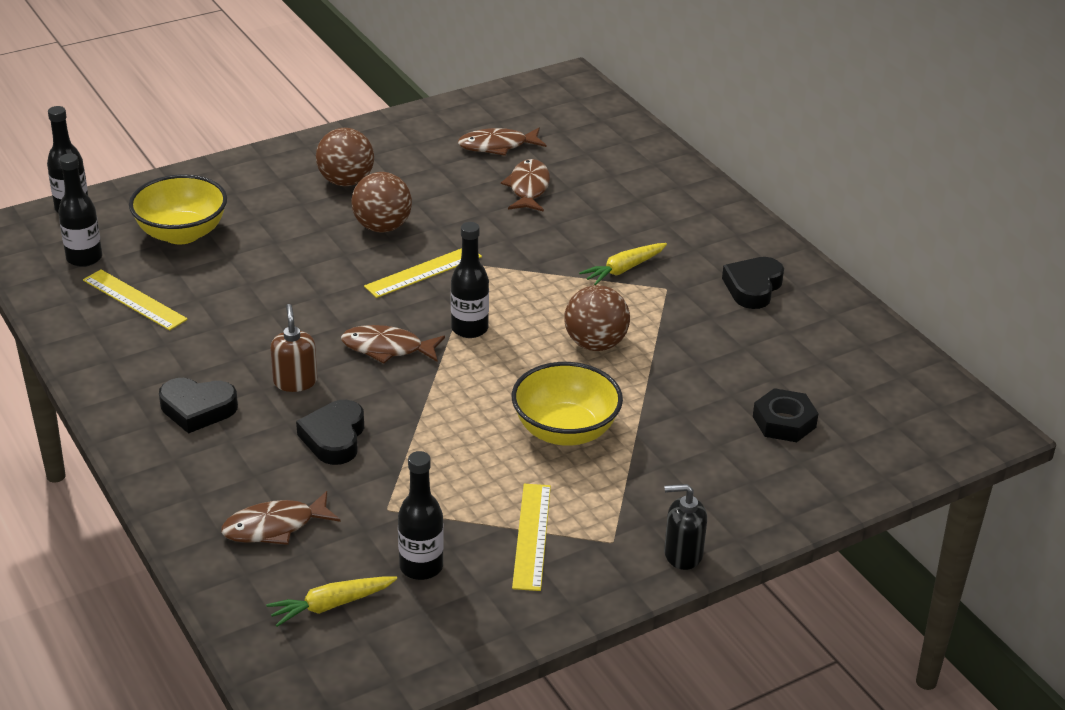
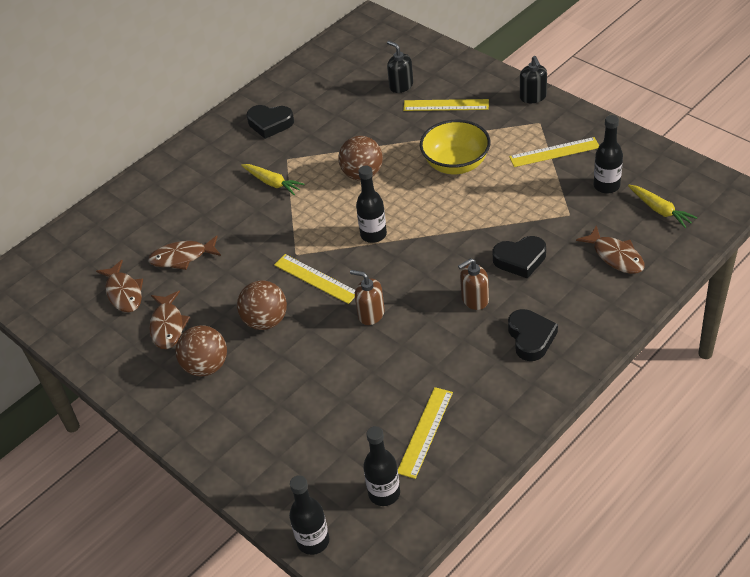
camera: 100 degrees left, 10 degrees up
yellow bowl [129,174,227,244] -> none
brown fish [341,325,445,363] -> brown fish moved to [149,291,190,349]
black nut [753,388,819,442] -> black soap dispenser [387,41,413,93]
none -> brown soap dispenser [350,270,385,325]
none -> yellow ruler [403,99,489,111]

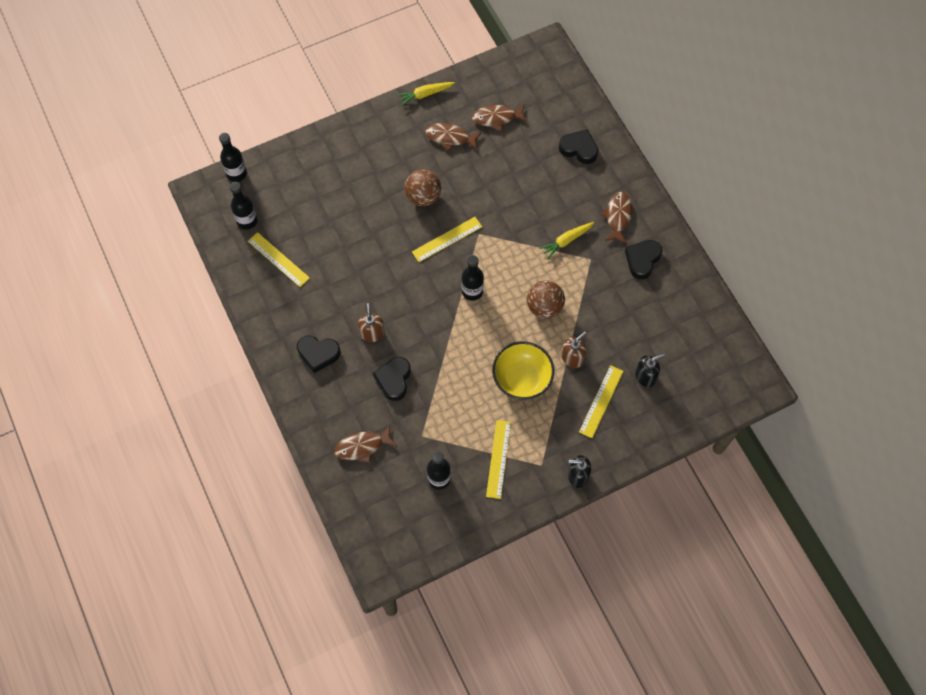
camera: 105 degrees right, 20 degrees up
brown fish [148,235,221,270] -> brown fish moved to [601,192,632,243]
brown ball [176,325,227,376] -> none
brown soap dispenser [350,270,385,325] -> brown soap dispenser moved to [561,332,587,368]
yellow carrot [628,185,697,228] -> yellow carrot moved to [397,82,455,106]
none -> black heart [559,129,598,164]

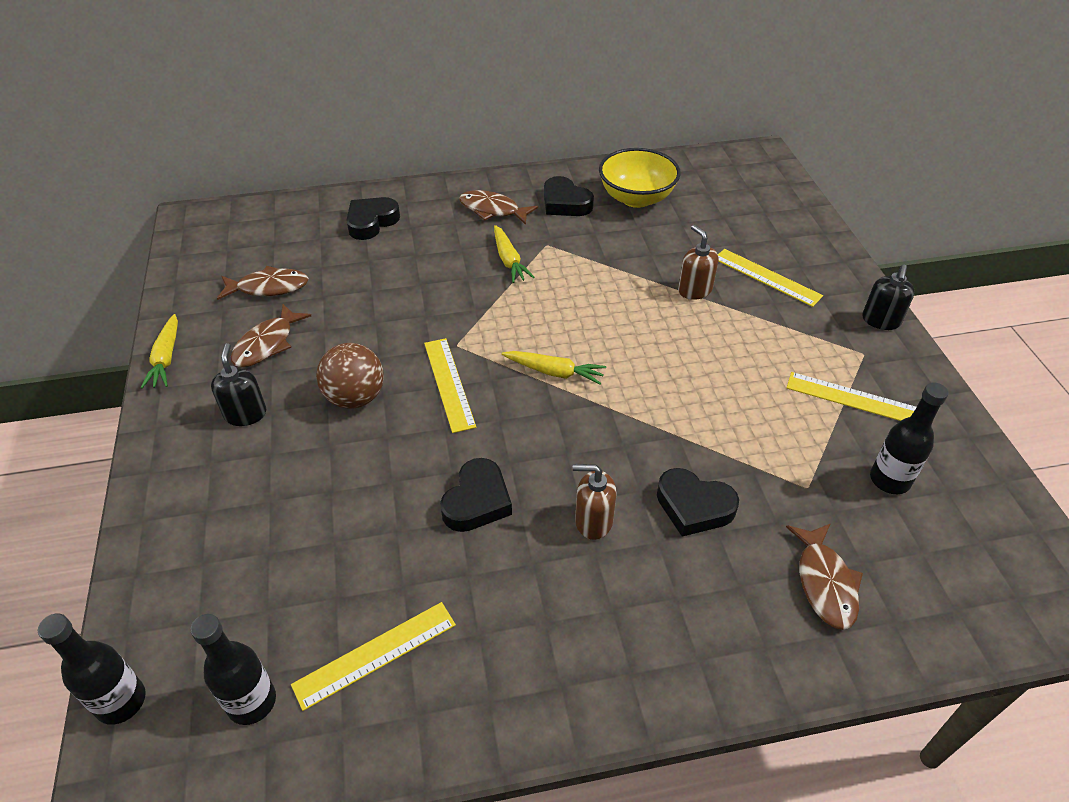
camera: 75 degrees left, 20 degrees down
black heart [297,335,341,373] -> black heart moved to [440,458,512,532]
black bottle [461,255,484,301] -> yellow carrot [501,351,606,385]
brown fish [472,103,528,131] -> brown fish turned 105 degrees counterclockwise [217,266,309,300]
yellow bowl [492,341,554,400] -> yellow bowl moved to [599,148,680,208]
brown ball [527,280,565,319] -> none
black soap dispenser [635,354,665,387] -> black soap dispenser moved to [211,343,266,426]

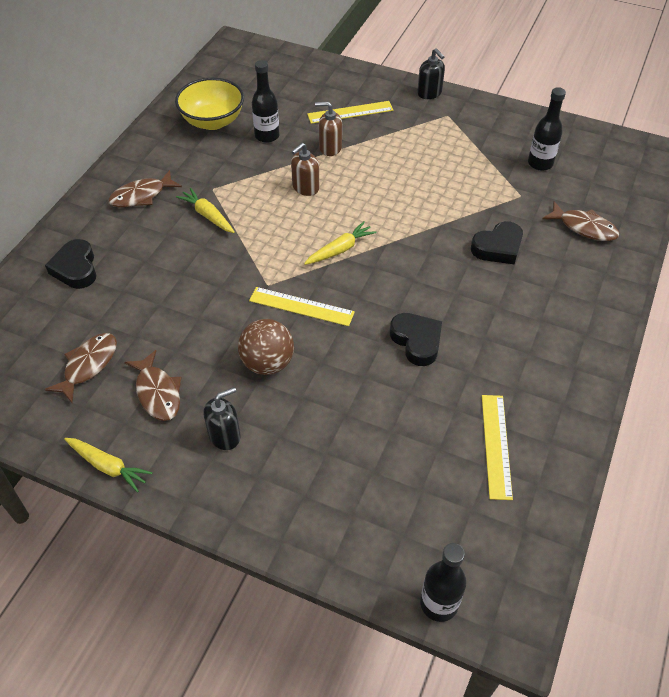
camera: 55 degrees left, 5 degrees up
black bottle [190,614,276,725] -> black bottle moved to [252,60,280,143]
black soap dispenser [211,343,266,426] -> black soap dispenser turned 120 degrees clockwise [204,387,241,450]
yellow carrot [494,225,534,283] -> yellow carrot turned 150 degrees counterclockwise [176,188,235,233]
black heart [544,176,594,216] -> none
brown soap dispenser [573,464,616,540] -> brown soap dispenser moved to [291,143,319,196]
yellow ruler [787,372,916,421] -> none

